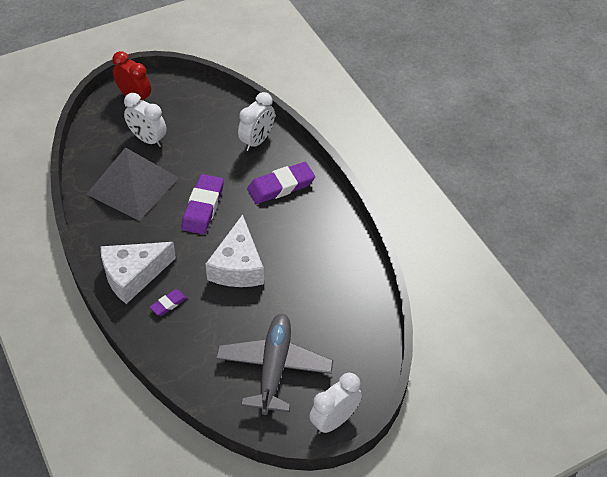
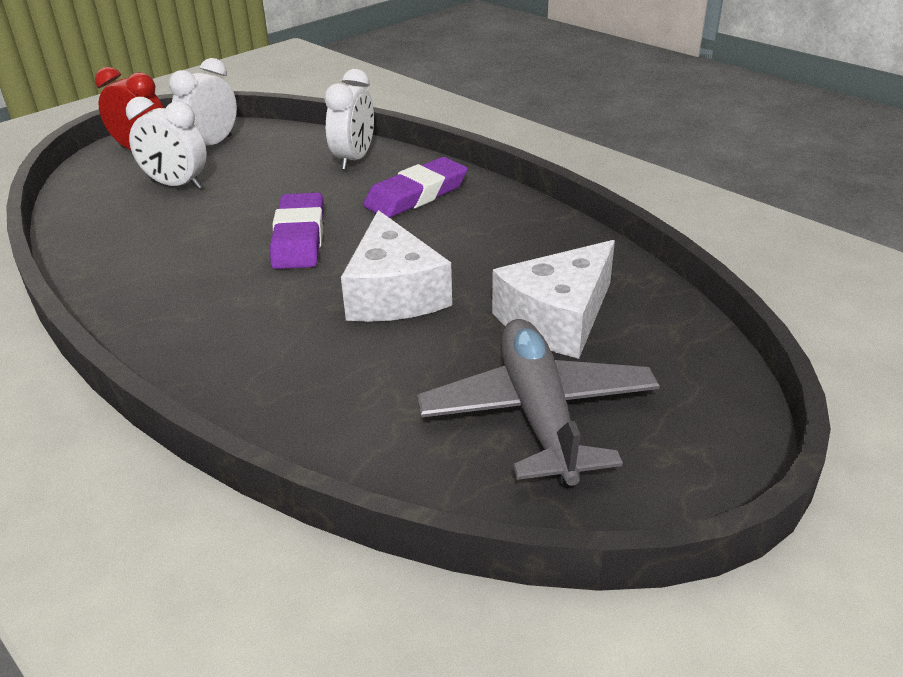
camera: 15 degrees left, 15 degrees down
grey pyramid [87,147,179,221] -> none
white cheese [101,242,176,304] -> white cheese moved to [492,240,615,359]
purple eraser [150,290,187,316] -> none
white clock [309,373,362,434] -> white clock moved to [169,58,237,146]

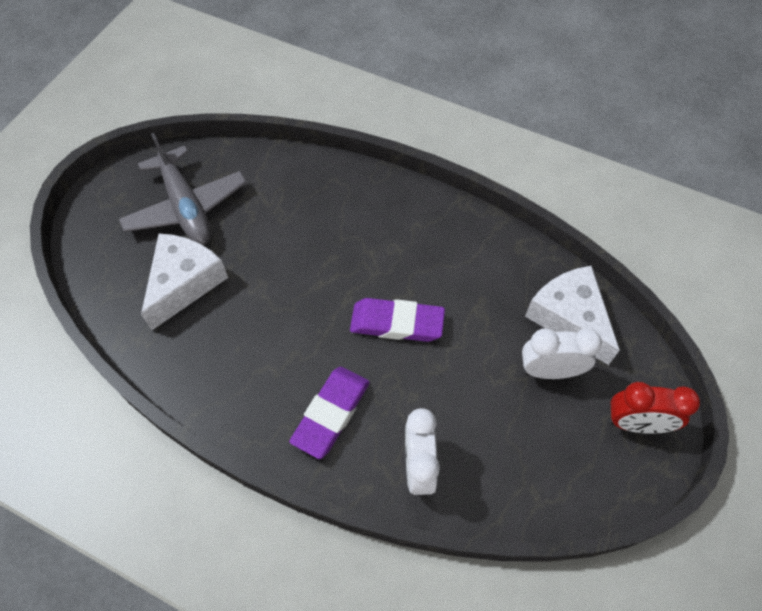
camera: 160 degrees right, 25 degrees up
white clock [169,58,237,146] -> none
purple eraser [270,193,324,269] -> purple eraser turned 60 degrees counterclockwise [350,298,445,342]
white cheese [341,210,452,322] -> white cheese moved to [525,266,620,365]

